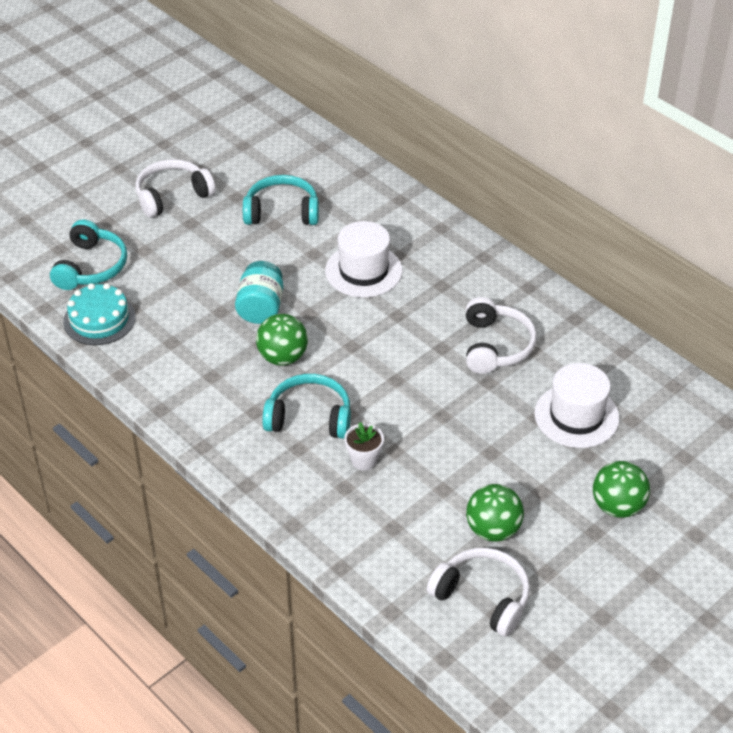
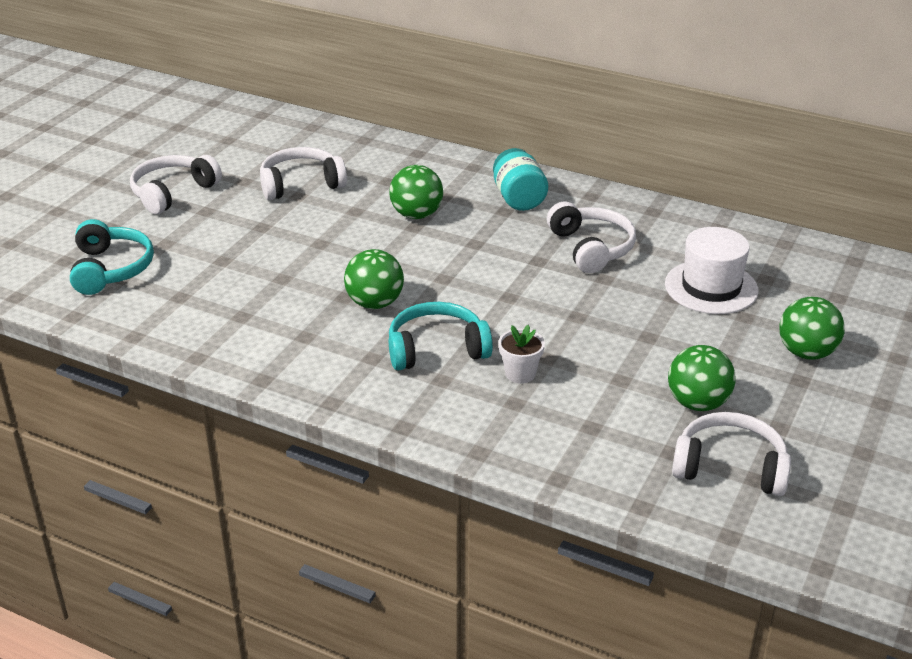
camera: 20 degrees left, 10 degrees down
turquoise cake [63,283,136,345] -> none
turquoise jar [235,261,283,324] -> turquoise jar moved to [493,148,548,211]
turquoise headphones [243,175,319,225] -> white headphones [260,147,347,200]
white hat [325,221,402,297] -> green ball [389,165,443,219]

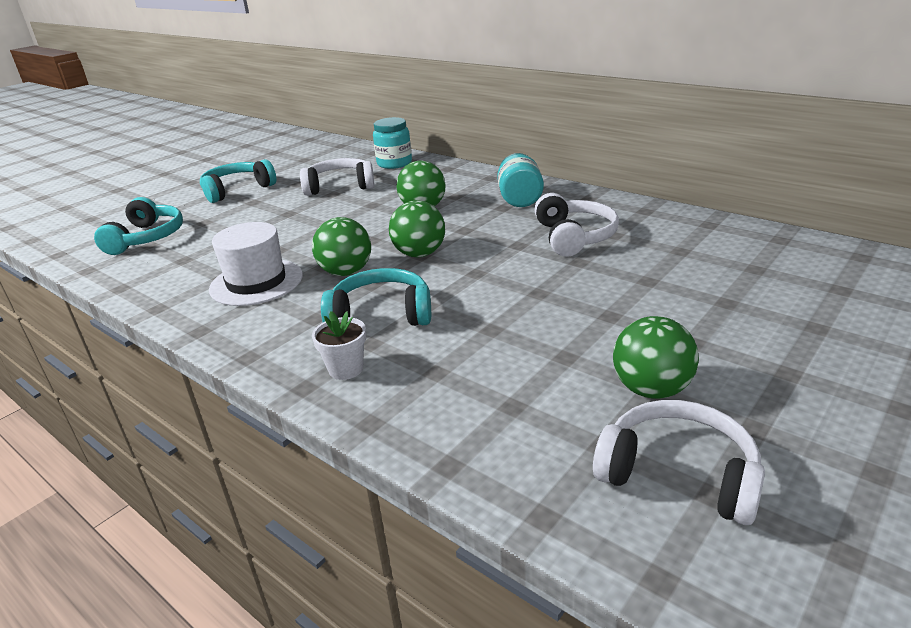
camera: 15 degrees right, 5 degrees down
white headphones [130,155,222,214] -> turquoise headphones [200,159,277,203]
white flower pot [499,325,545,384] -> white flower pot moved to [312,311,366,380]
white hat [665,227,758,314] -> white hat moved to [209,222,303,306]
green ball [780,297,845,360] -> green ball moved to [389,200,445,257]
none -> turquoise jar [373,117,412,169]

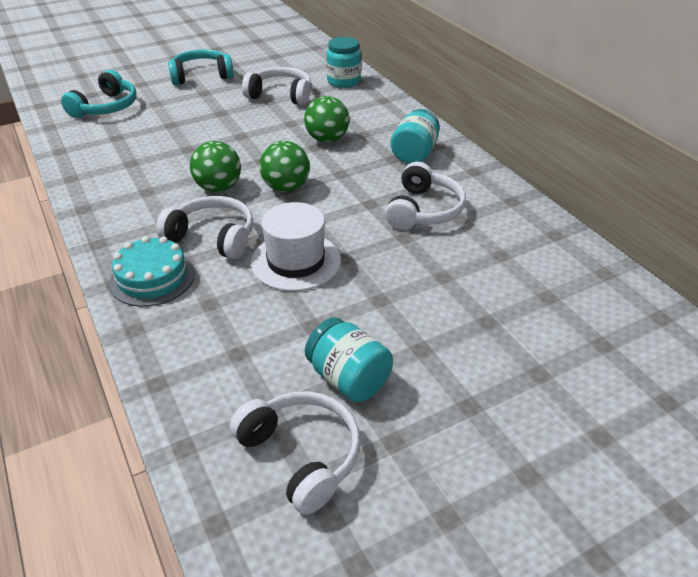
camera: 20 degrees right, 10 degrees up
white hat [209,222,303,306] -> white hat moved to [251,202,341,291]
white flower pot [312,311,366,380] -> turquoise cake [109,236,195,307]
turquoise headphones [321,268,431,326] -> white headphones [156,196,254,259]
green ball [613,316,699,399] -> turquoise jar [305,317,393,402]

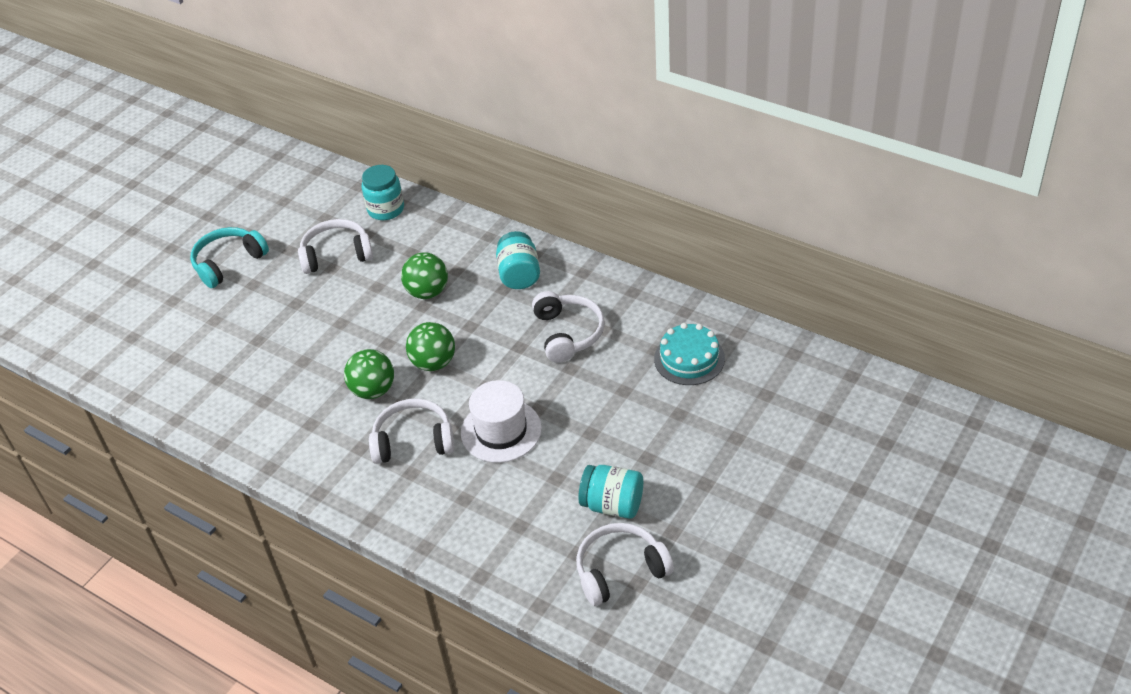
camera: 25 degrees left, 5 degrees up
turquoise headphones [61,70,136,118] -> none
turquoise cake [109,236,195,307] -> turquoise cake moved to [654,323,725,385]
white headphones [230,391,361,515] -> white headphones turned 45 degrees counterclockwise [576,523,674,606]

